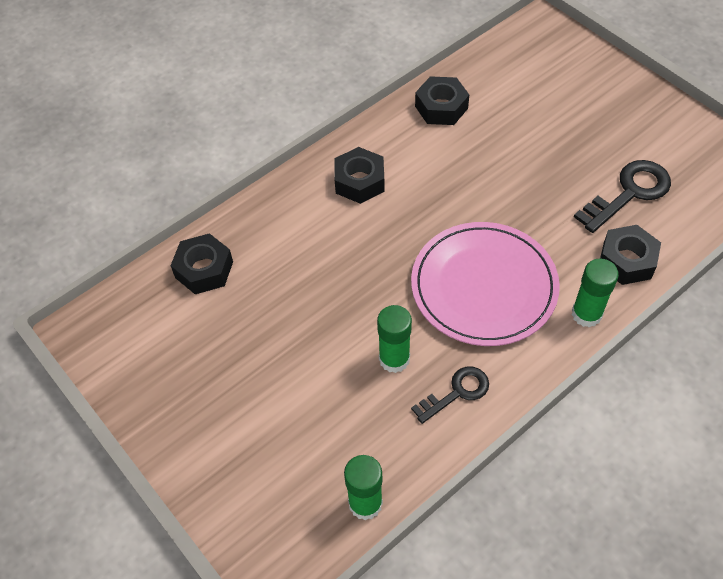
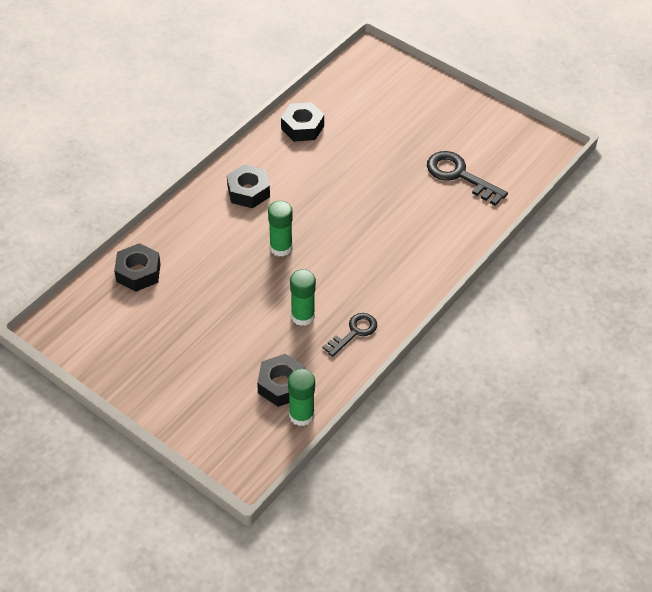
camera: 15 degrees left, 5 degrees down
pink plate [411,222,560,346] -> none
green glue stick [572,258,619,327] -> green glue stick moved to [268,201,293,257]
black key [574,160,671,233] -> black key turned 90 degrees counterclockwise [427,151,508,206]
black nut [600,225,661,285] -> black nut moved to [257,354,306,407]

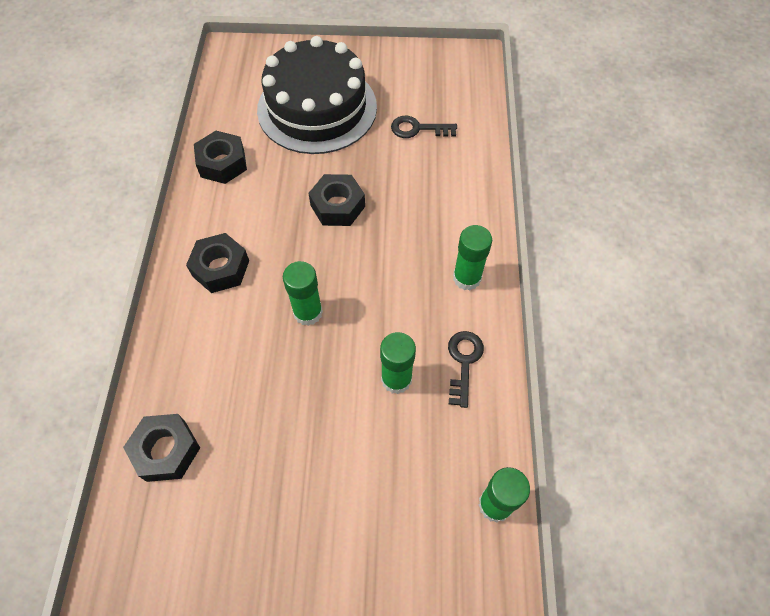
camera: 35 degrees left, 10 degrees up
black nut [257,354,306,407] -> black nut moved to [308,174,365,226]
black key [427,151,508,206] -> black key [391,116,457,138], size x0.65
none -> black cake [257,36,377,154]
none -> green glue stick [453,225,492,291]

